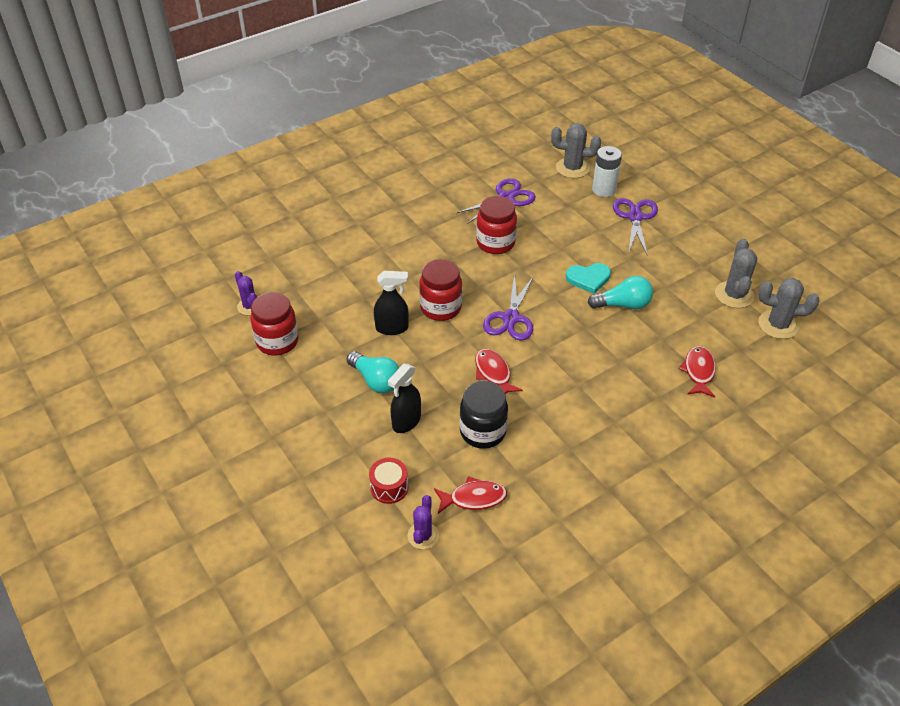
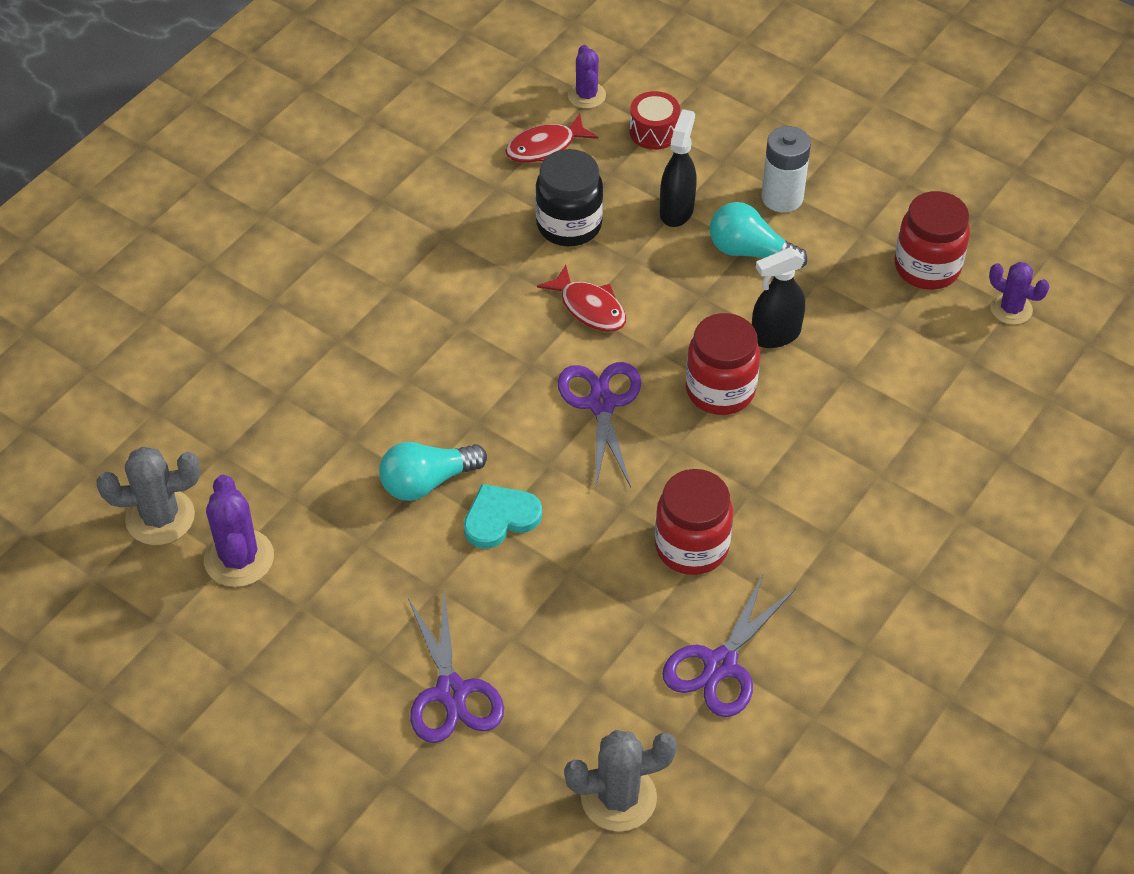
camera: 160 degrees right, 5 degrees up
white battery [592,146,622,197] -> white battery moved to [761,126,811,212]
red fish [678,346,716,398] -> none
grey cactus [715,239,757,308] -> purple cactus [204,475,274,587]

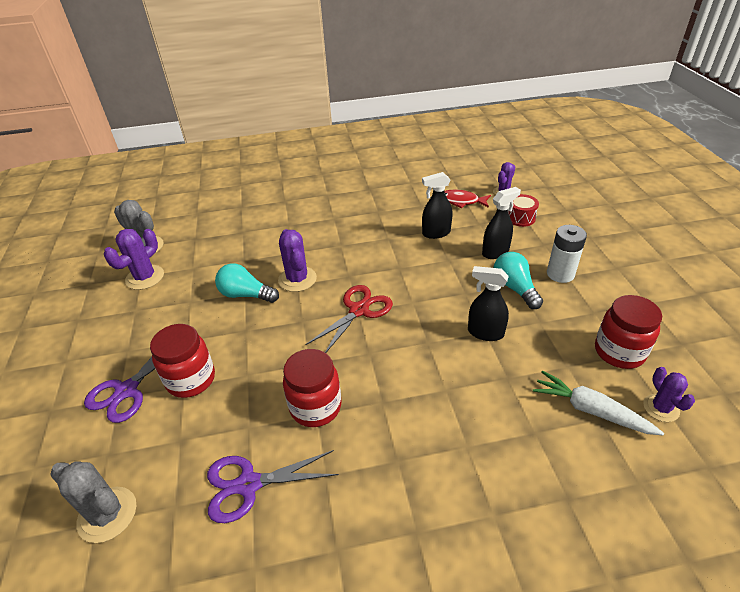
camera: 45 degrees right, 10 degrees down
turquoise heart [464,484,542,549] -> none
black jar [535,149,603,246] -> black spray bottle [422,172,453,239]
red fish [537,265,626,332] -> none
purple scissors [557,362,641,490] -> red scissors [306,285,393,353]
red jar [686,313,760,415] -> red jar moved to [150,324,215,398]
none -> purple cactus [278,229,317,292]
none -> white carrot [533,370,664,435]

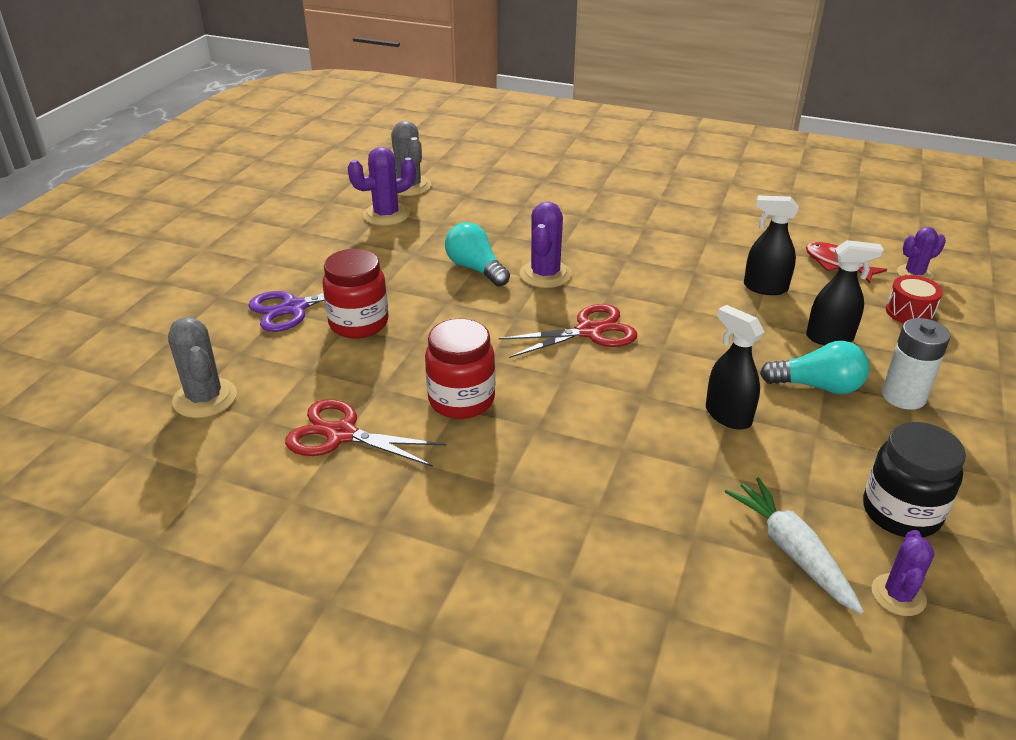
camera: 30 degrees right, 5 degrees down
purple scissors [207,450,339,523] -> red scissors [285,399,446,467]
turquoise light bulb [494,252,543,309] -> turquoise light bulb turned 90 degrees clockwise [760,341,869,394]
red jar [595,295,662,369] -> black jar [863,422,966,538]

